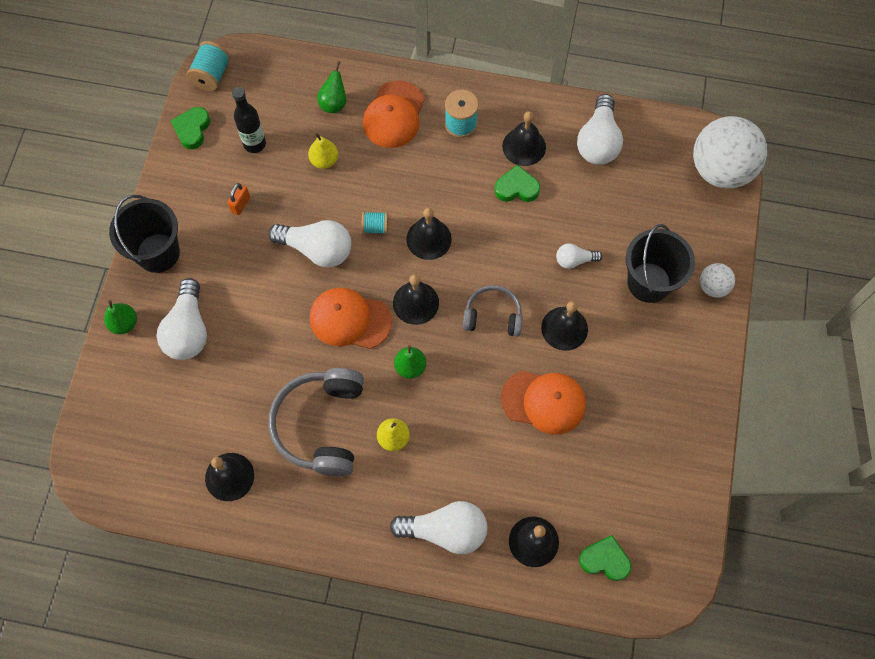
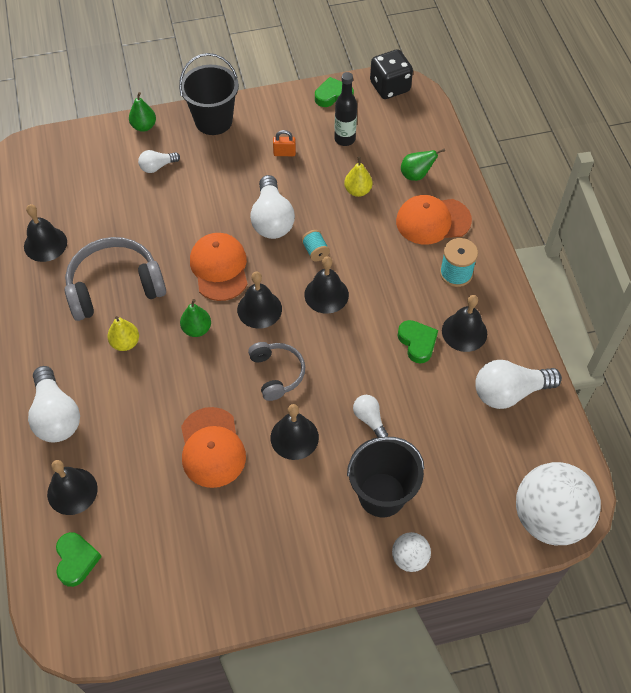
camera: 65 degrees right, 10 degrees down
white light bulb [156,278,207,360] -> white light bulb [138,150,180,173], size x0.54
turquoise spool [187,41,231,91] -> black dice [370,49,413,99]

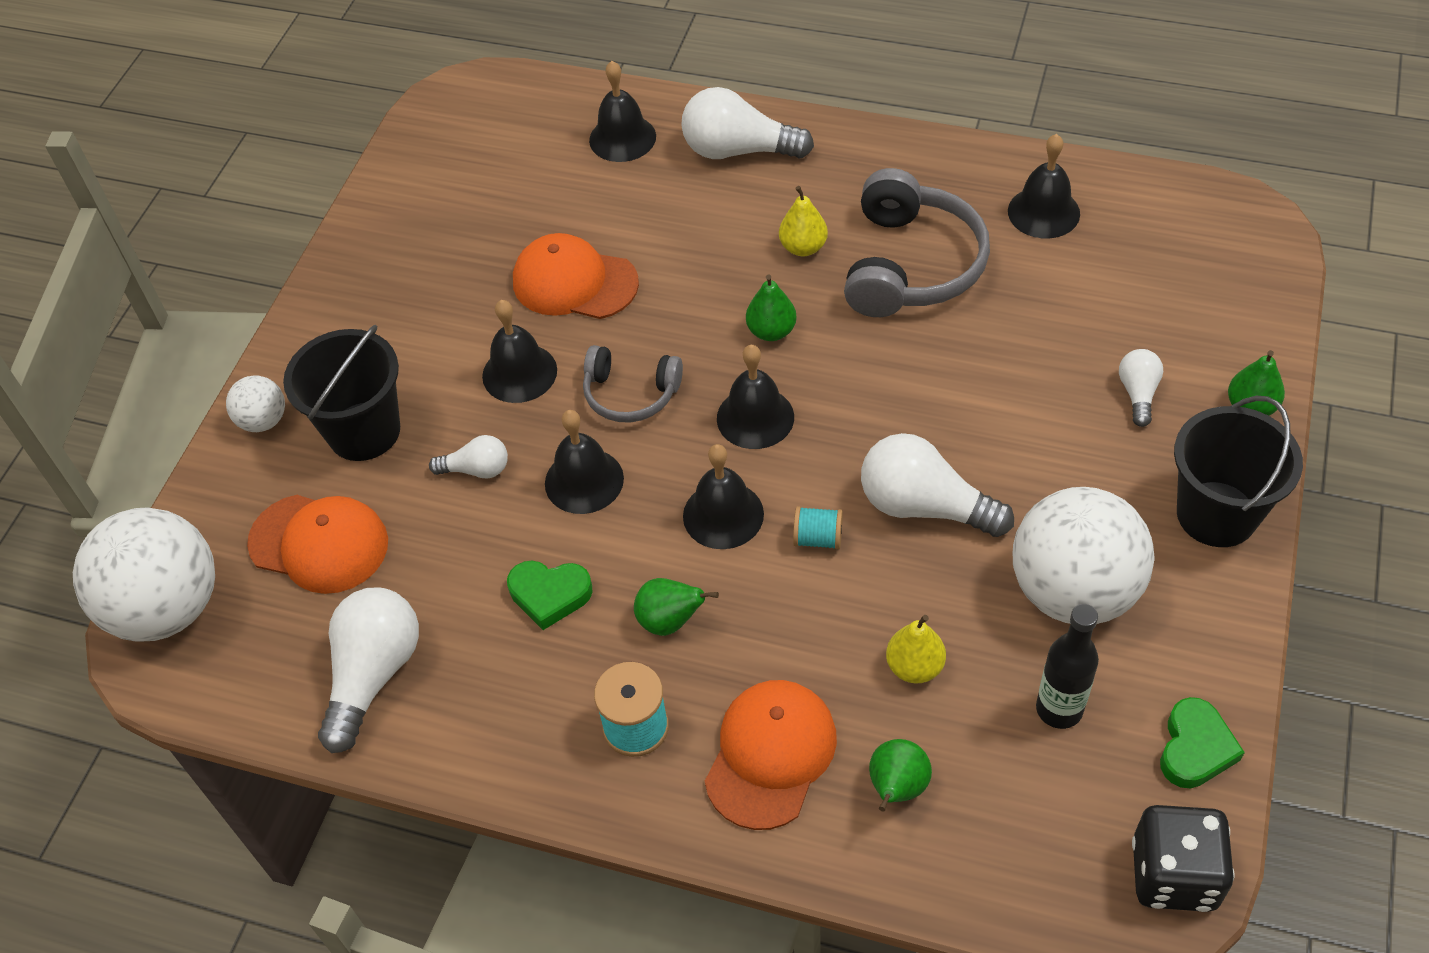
camera: 125 degrees right, 5 degrees down
green heart [56,532,102,587] -> none
orange cap [190,233,248,301] -> orange cap moved to [247,495,388,594]
orange padlock [273,130,296,156] -> white ball [1013,487,1155,624]
black bell [442,295,487,352] -> black bell moved to [545,410,624,514]
none -> green pear [634,578,719,636]

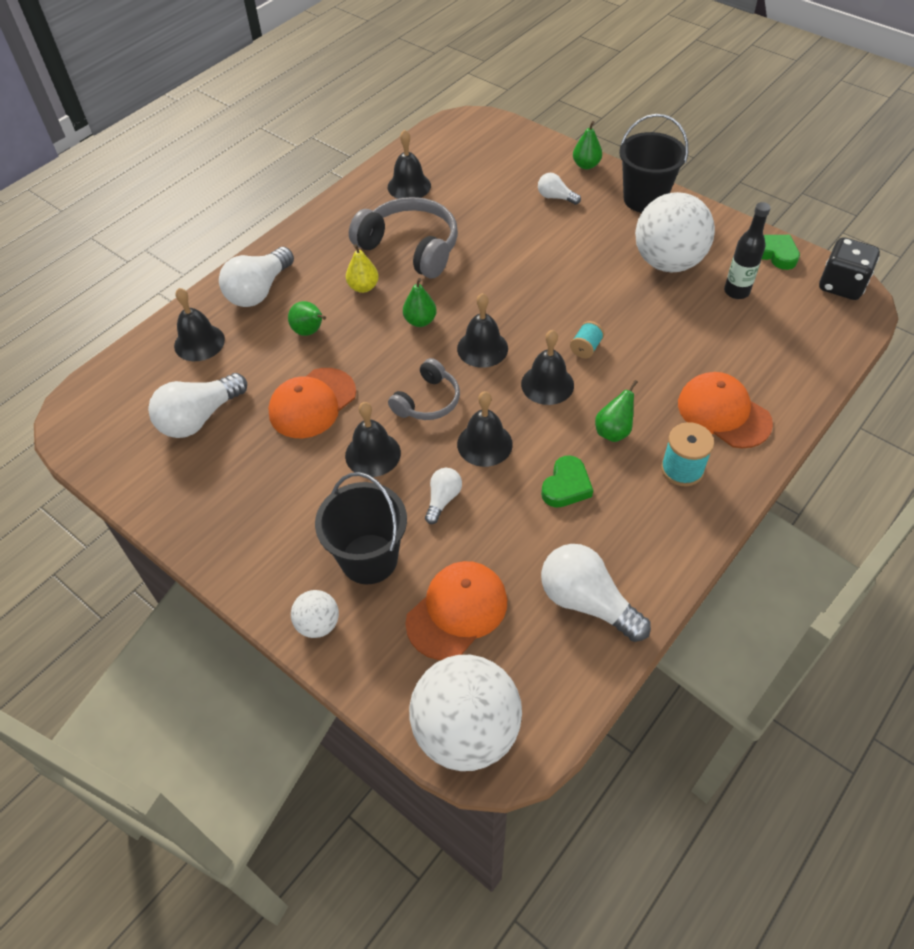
camera: 70 degrees left, 0 degrees up
white light bulb [861,433,1014,537] -> white light bulb moved to [148,373,247,438]
green pear [869,739,932,812] -> green pear moved to [288,301,326,336]
yellow pear [886,615,946,683] -> none

